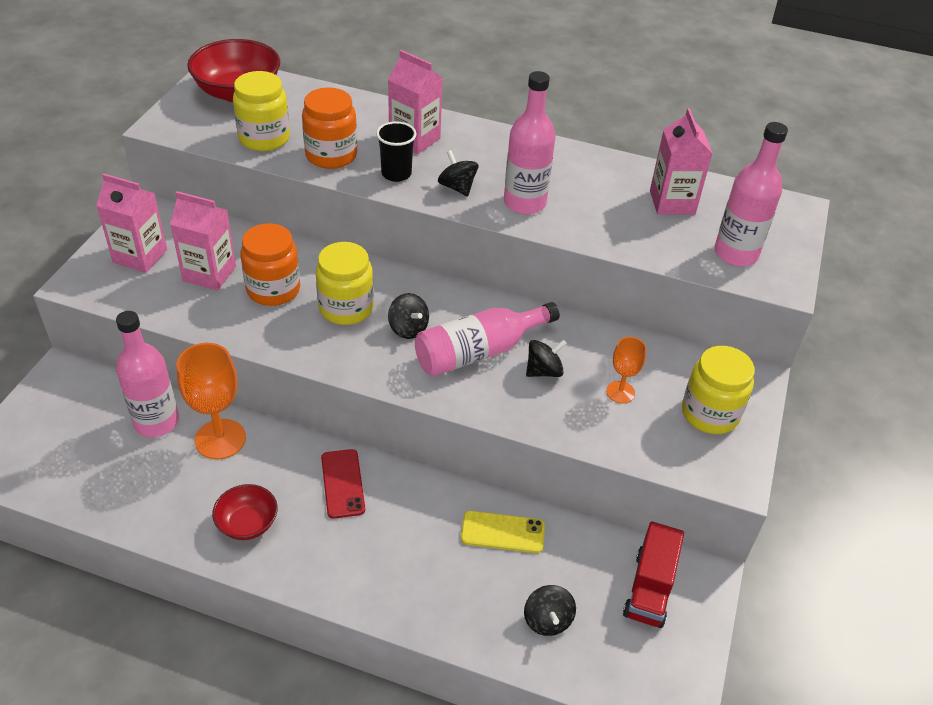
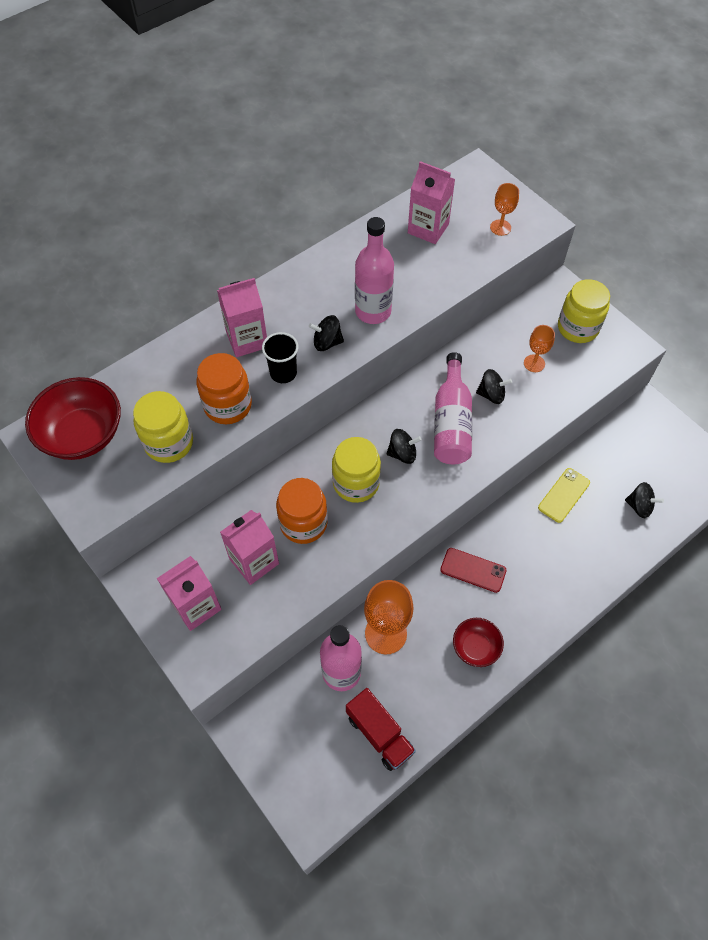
camera: 55 degrees left, 15 degrees up
black spinning top [526,340,567,377] -> black spinning top turned 90 degrees clockwise [476,369,512,404]
red truck [623,521,684,628] -> red truck moved to [346,688,416,771]
pink bottle [714,122,788,266] -> orange goblet [490,183,519,236]

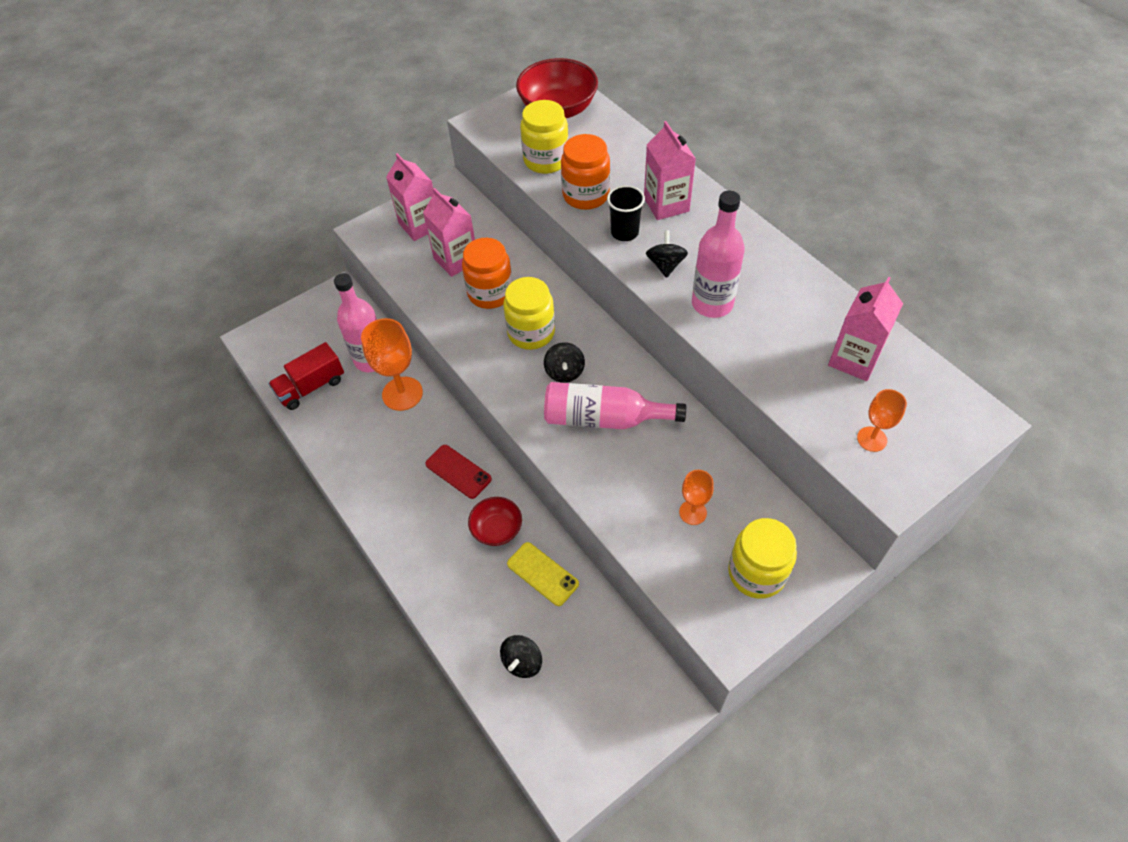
camera: 95 degrees right, 5 degrees down
red phone [440,548,507,593] -> red phone turned 75 degrees counterclockwise [425,445,492,499]
red bowl [453,618,504,667] -> red bowl moved to [468,497,522,546]
black spinning top [476,369,512,404] -> none

